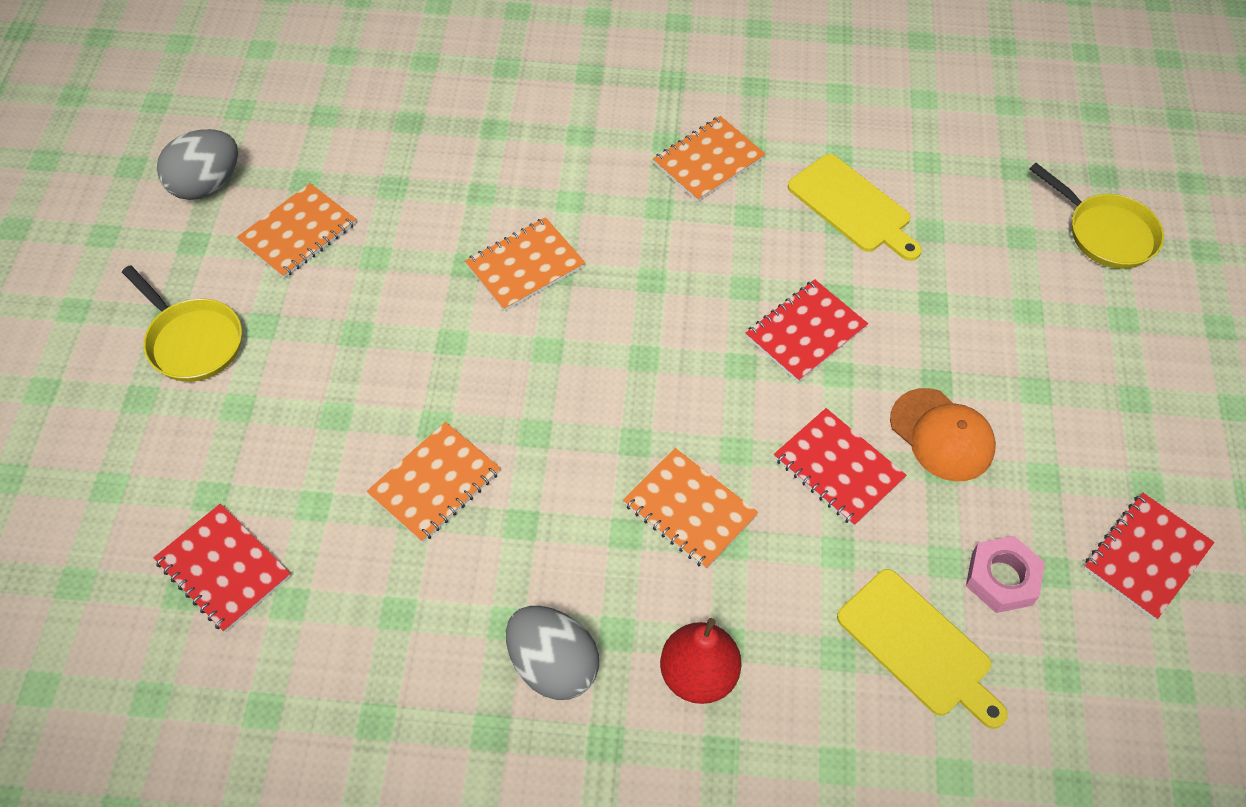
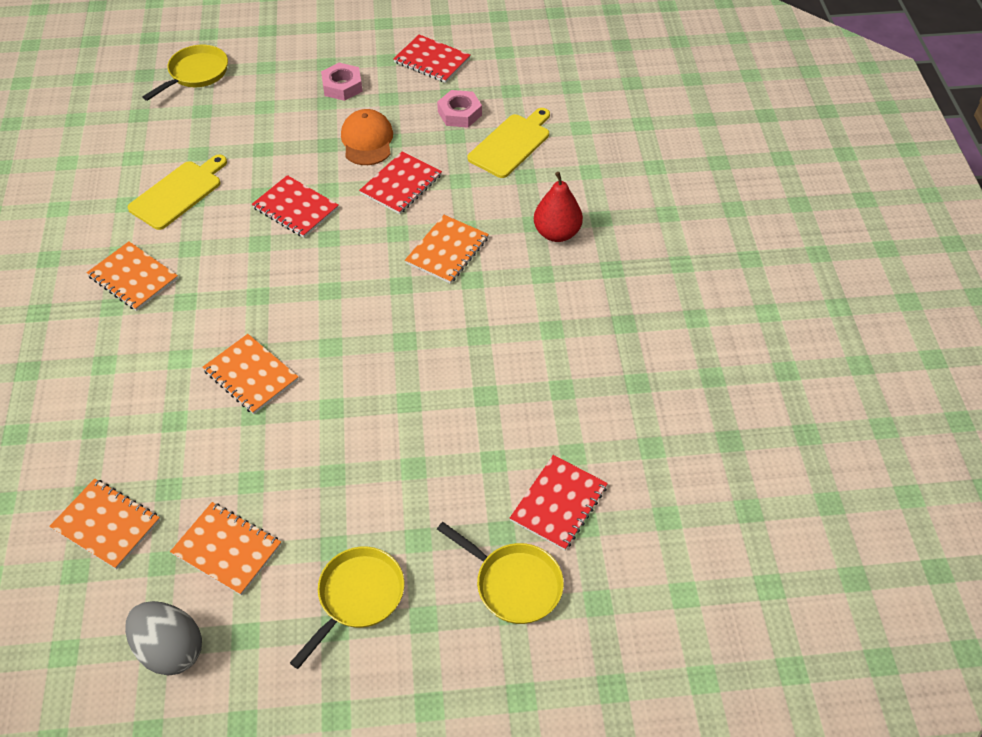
camera: 100 degrees left, 5 degrees down
orange notebook [366,422,501,543] -> orange notebook moved to [49,478,160,569]
grey egg [506,606,599,700] -> none
orange cap [890,388,996,481] -> orange cap turned 45 degrees counterclockwise [341,109,393,165]
none -> pink nut [321,63,363,101]
none -> yellow pan [437,522,564,624]

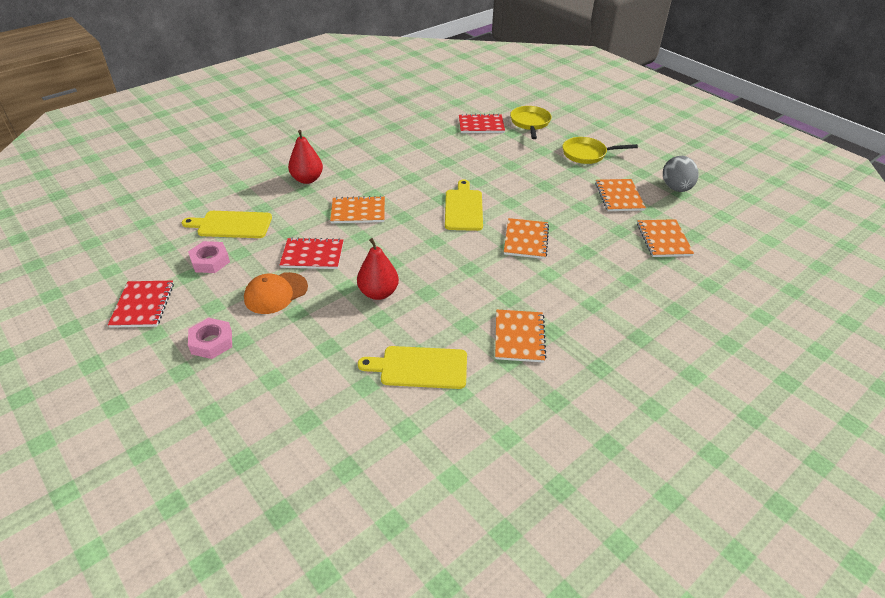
camera: 125 degrees left, 10 degrees down
yellow pan [143,45,228,101] -> none
red notebook [252,175,339,238] -> red pear [357,238,399,300]
none -> yellow cutting board [445,179,483,231]

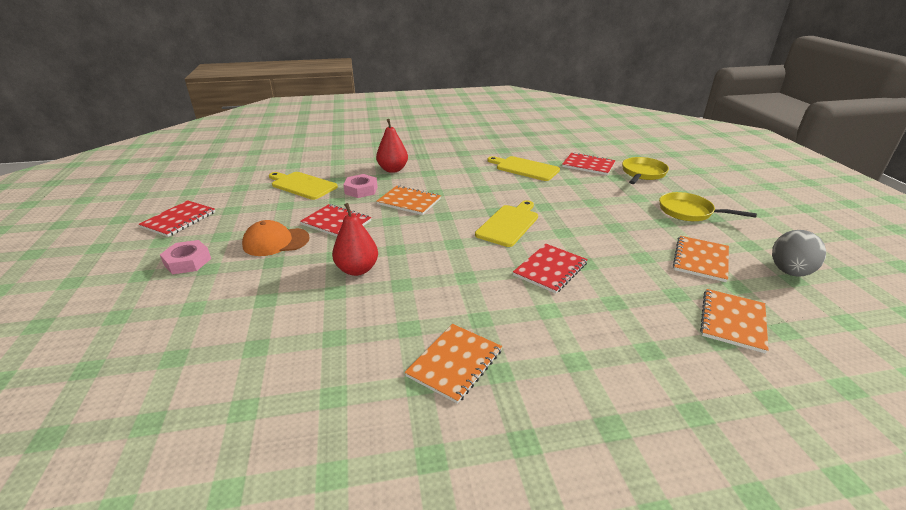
camera: 30 degrees right, 10 degrees down
pink nut [188,241,230,273] -> pink nut moved to [343,174,377,198]
yellow cutting board [358,346,467,389] -> yellow cutting board moved to [487,156,560,181]
orange notebook [504,218,549,259] -> red notebook [513,244,588,293]

